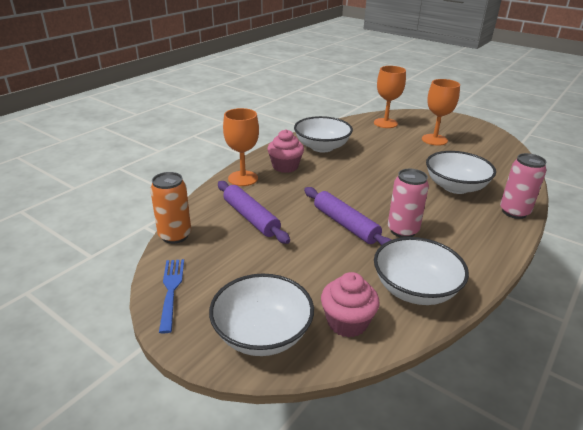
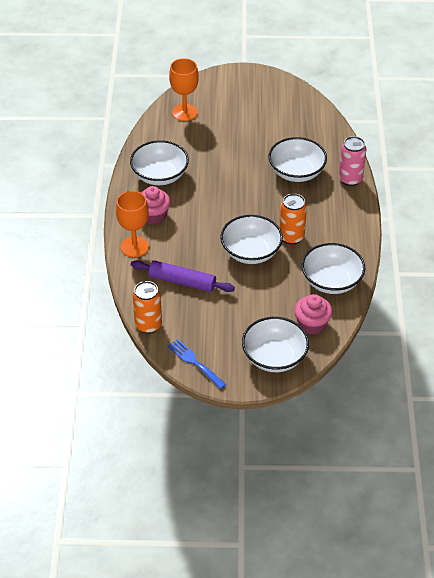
camera: 35 degrees left, 15 degrees up
purple rolling pin [304,187,392,245] -> white bowl [220,215,283,264]
pink can [388,169,429,238] -> orange can [279,193,307,245]
orange goblet [422,79,460,146] -> none

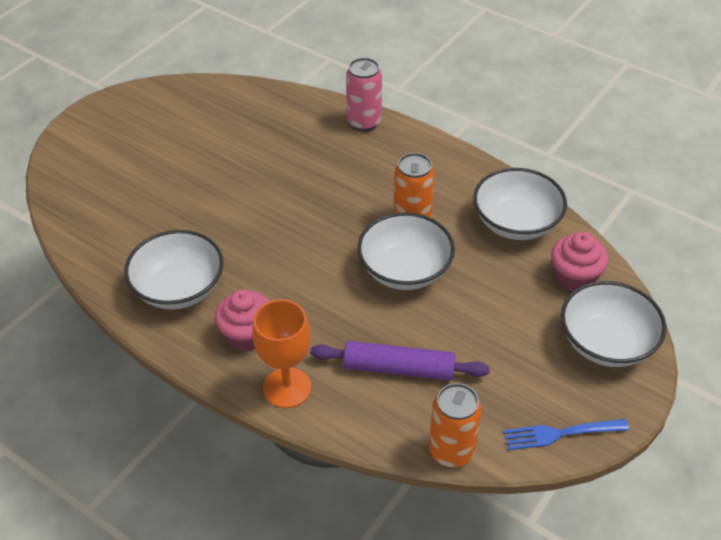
camera: 55 degrees left, 0 degrees up
purple rolling pin [131,260,235,292] -> purple rolling pin turned 45 degrees clockwise [310,341,490,380]
orange goblet [169,58,199,121] -> none
white bowl [269,137,327,182] -> none

